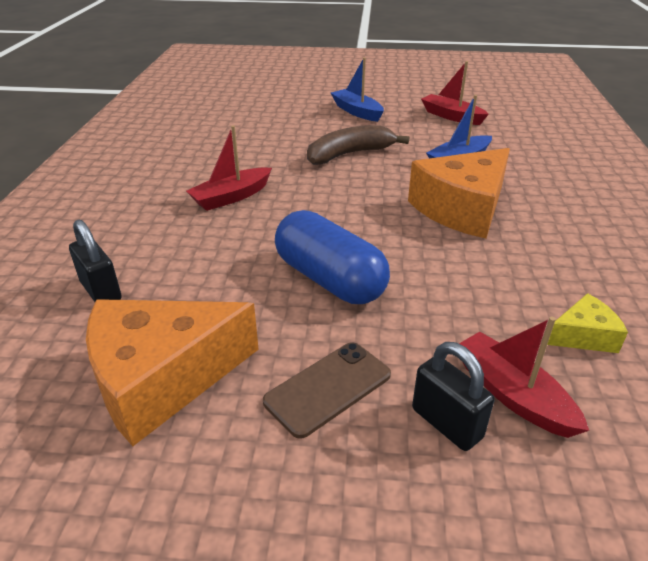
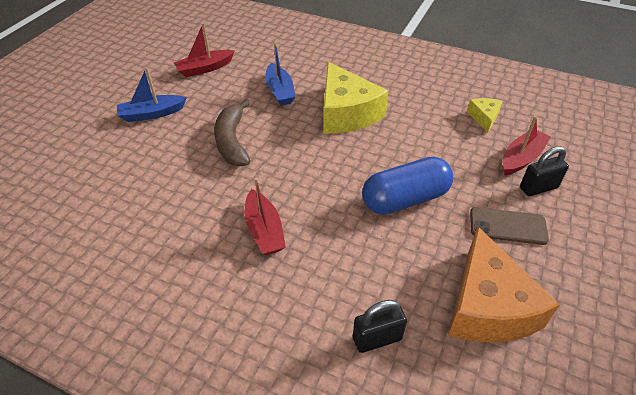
camera: 70 degrees left, 10 degrees up
brown phone [263,342,391,439] -> brown phone turned 60 degrees counterclockwise [470,207,549,245]
orange cheese [408,148,510,239] -> yellow cheese [323,62,389,134]
red boat [459,317,589,438] -> red boat turned 150 degrees clockwise [502,116,551,176]

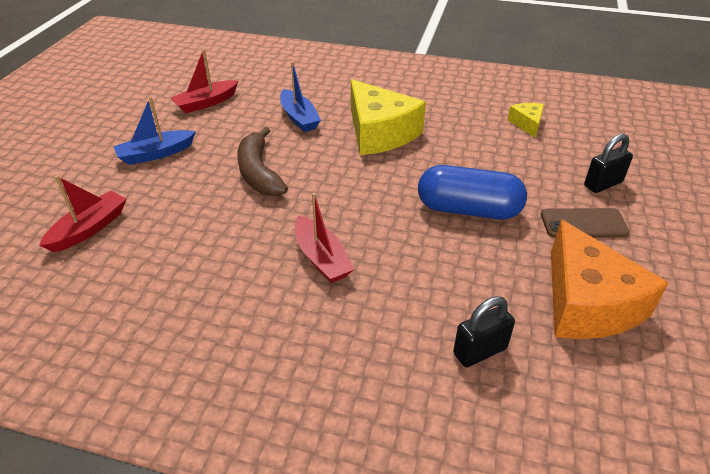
camera: 10 degrees left, 5 degrees down
blue capsule [362,157,453,215] -> blue capsule turned 45 degrees clockwise [418,165,527,220]
red boat [502,116,551,176] -> red boat moved to [39,175,126,252]

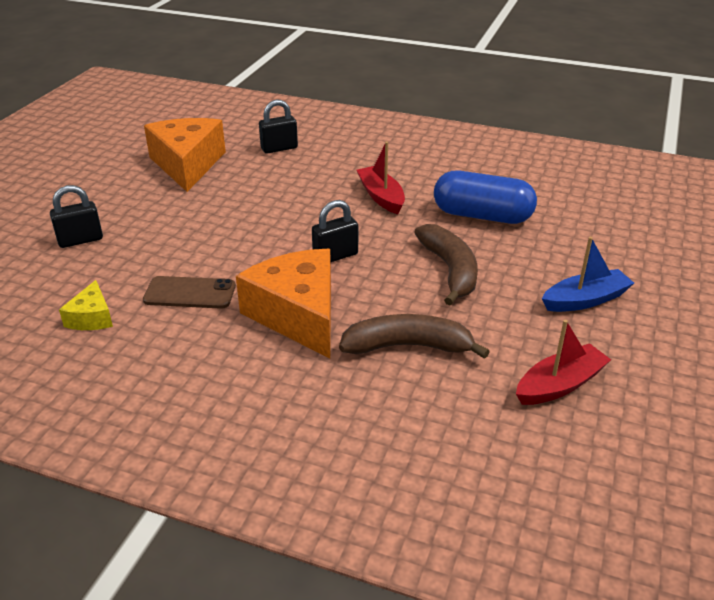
camera: 175 degrees left, 5 degrees down
red boat [39,175,126,252] -> none
blue boat [280,61,321,132] -> brown banana [339,314,490,359]
yellow cheese [351,79,426,155] -> orange cheese [236,249,331,358]
blue capsule [418,165,527,220] -> blue capsule moved to [434,171,537,224]
brown phone [541,208,630,238] -> brown phone moved to [143,276,236,309]
none -> black padlock [312,200,358,262]

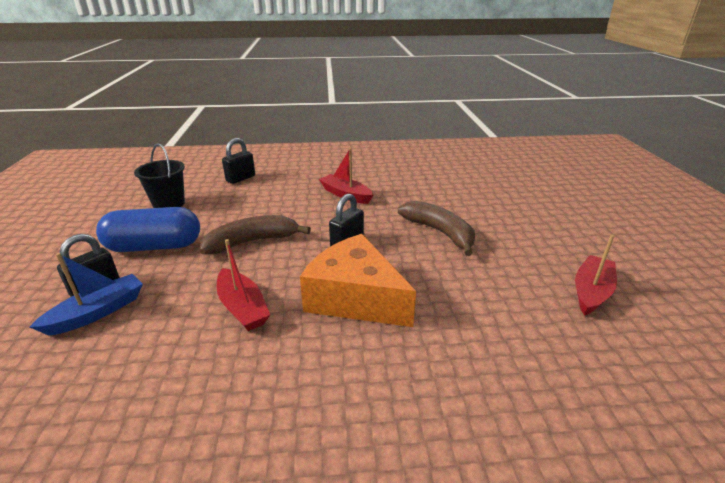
camera: 25 degrees left, 5 degrees down
yellow cheese [59,280,113,330] -> none
brown phone [143,276,236,309] -> red boat [217,239,270,331]
orange cheese [144,118,226,192] -> black bucket [134,143,185,208]
brown banana [339,314,490,359] -> brown banana moved to [200,215,311,254]
blue capsule [434,171,537,224] -> blue capsule moved to [96,207,200,252]
blue boat [542,237,634,312] -> blue boat moved to [30,253,143,336]

